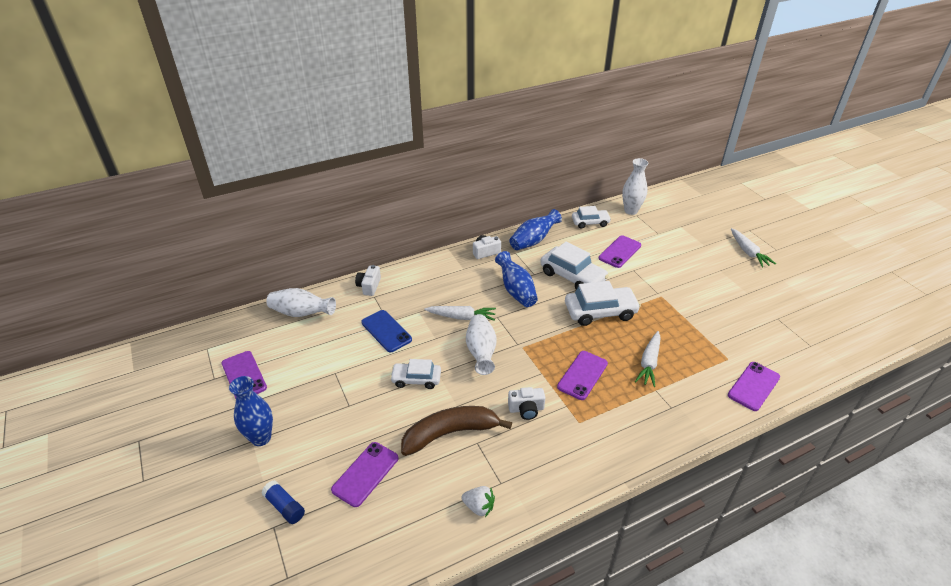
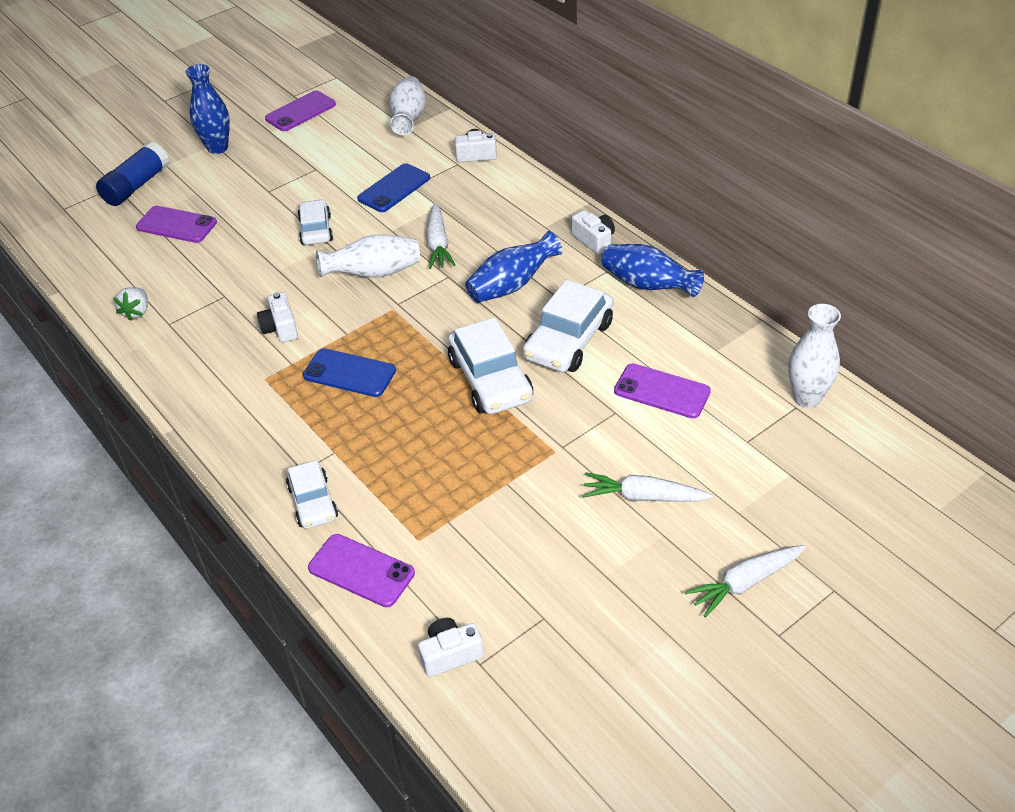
camera: 80 degrees right, 5 degrees up
blue glue stick [261,480,305,524] -> blue glue stick [96,142,169,206], size x1.58
brown banana [401,406,512,456] -> none
purple phone [557,351,608,400] -> blue phone [303,348,396,397]
white car [572,206,611,229] -> white car moved to [286,460,338,529]
white carrot [635,331,661,387] -> white carrot moved to [582,472,712,502]
none -> white camera [418,618,484,677]

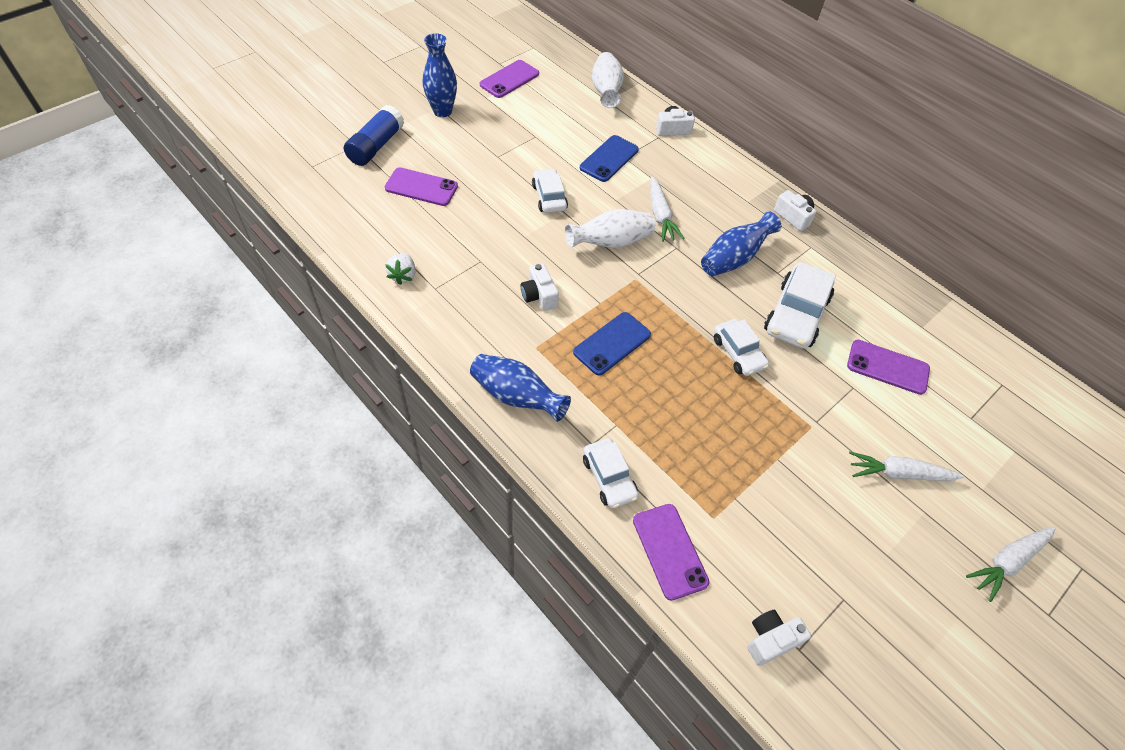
camera: 10 degrees left, 10 degrees up
blue phone [303,348,396,397] -> blue phone turned 60 degrees counterclockwise [573,312,651,375]
purple phone [308,534,415,607] -> purple phone turned 45 degrees clockwise [633,504,709,601]
white car [448,317,533,414] -> white car [714,319,769,376], size x0.62
blue vase [602,244,704,297] -> blue vase moved to [470,354,571,422]
white vase [788,304,841,408] -> none

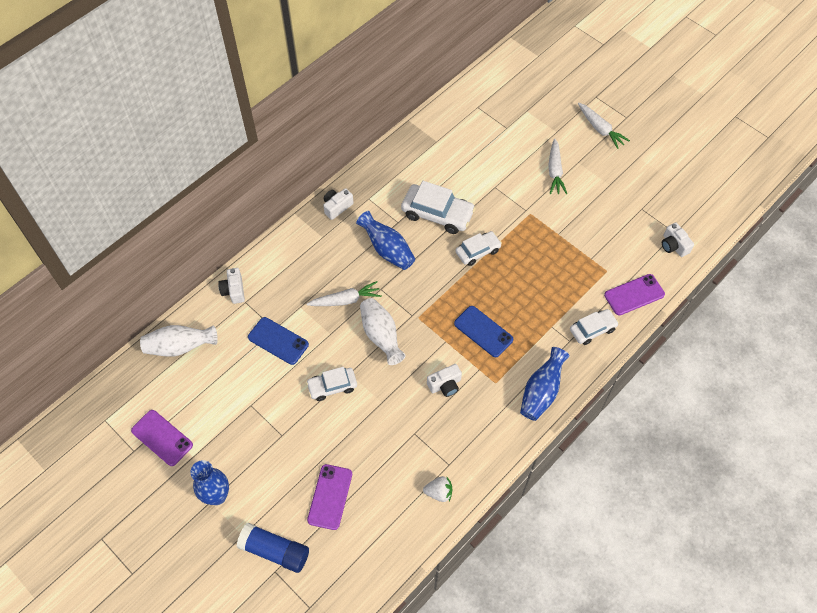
camera: 90 degrees left, 5 degrees up
purple phone [847,340,930,395] -> none

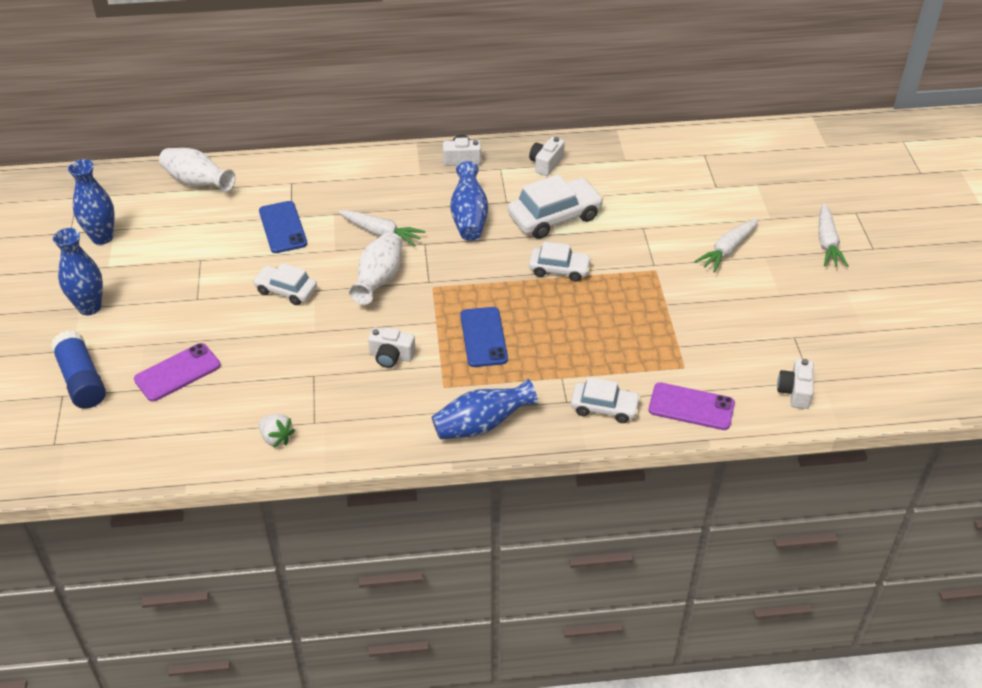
camera: 40 degrees right, 15 degrees down
purple phone [131,410,193,466] -> blue vase [68,159,115,245]
white camera [218,268,245,304] -> white camera moved to [529,137,565,176]
white car [401,181,476,234] -> white car turned 90 degrees counterclockwise [508,174,604,239]

